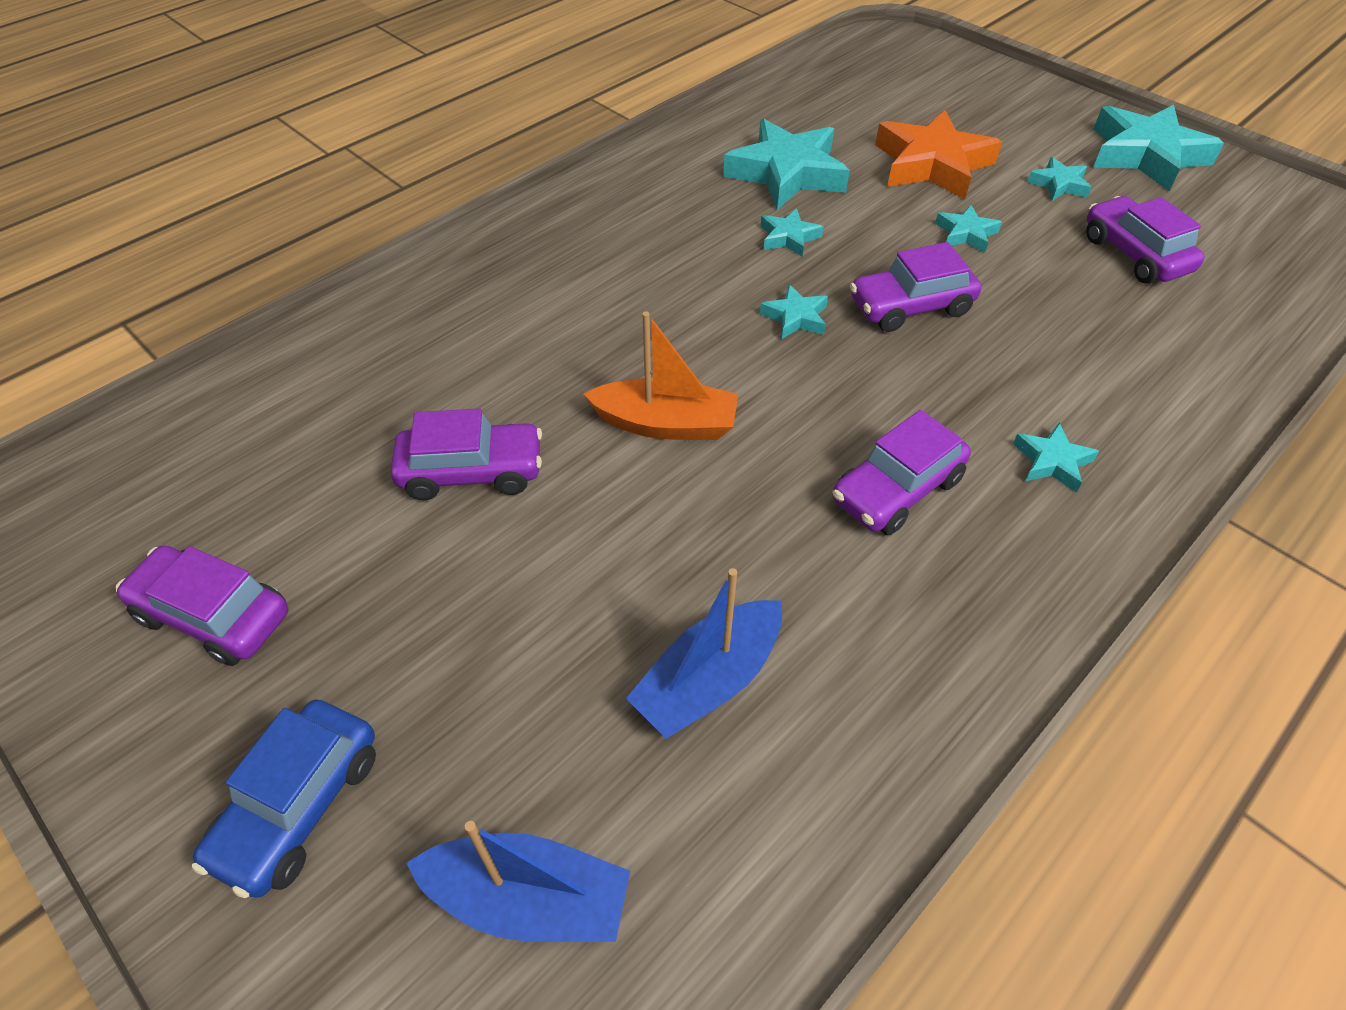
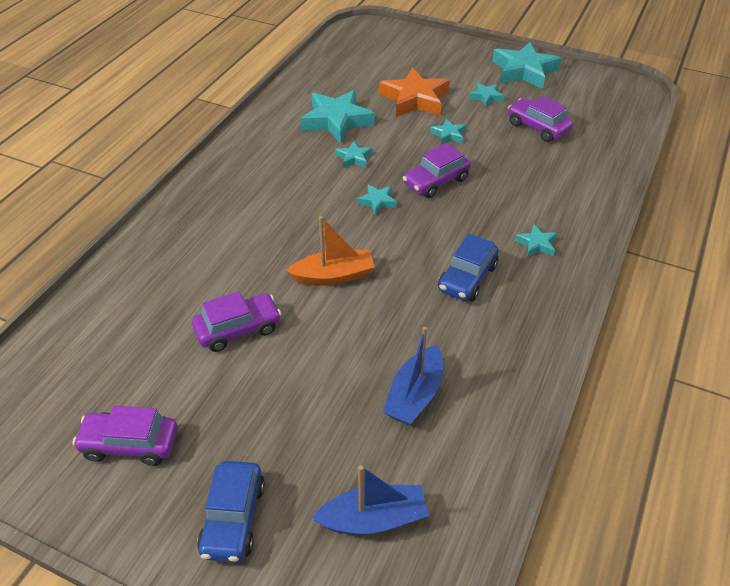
camera: 20 degrees left, 5 degrees down
purple car [832,410,971,535] -> blue car [438,234,499,301]

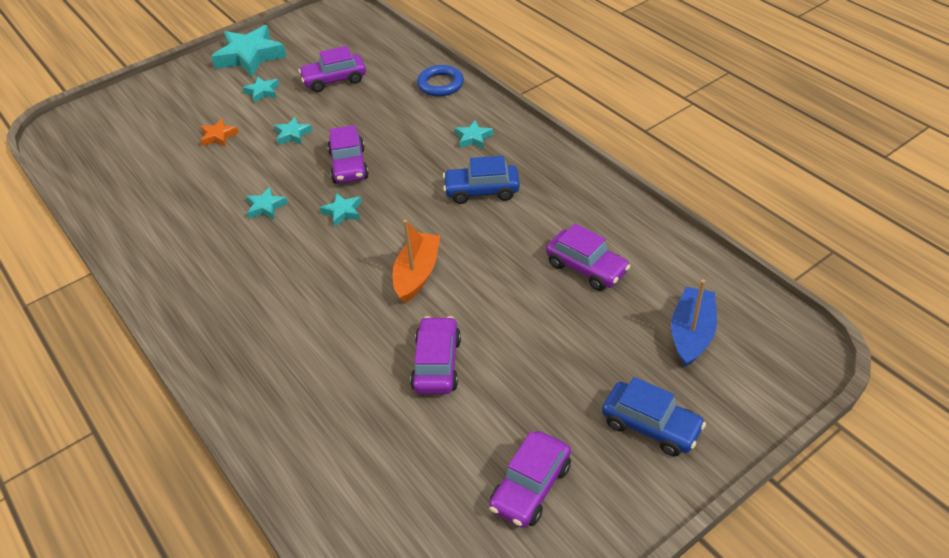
camera: 60 degrees left, 0 degrees up
turquoise star [300,90,375,144] -> none
orange star [379,67,450,117] -> orange star [201,118,239,146], size x0.48
blue boat [383,327,443,425] -> purple car [546,223,630,291]
blue car [438,234,499,301] -> blue car turned 120 degrees clockwise [443,156,520,204]
none -> blue ring [417,65,464,96]

